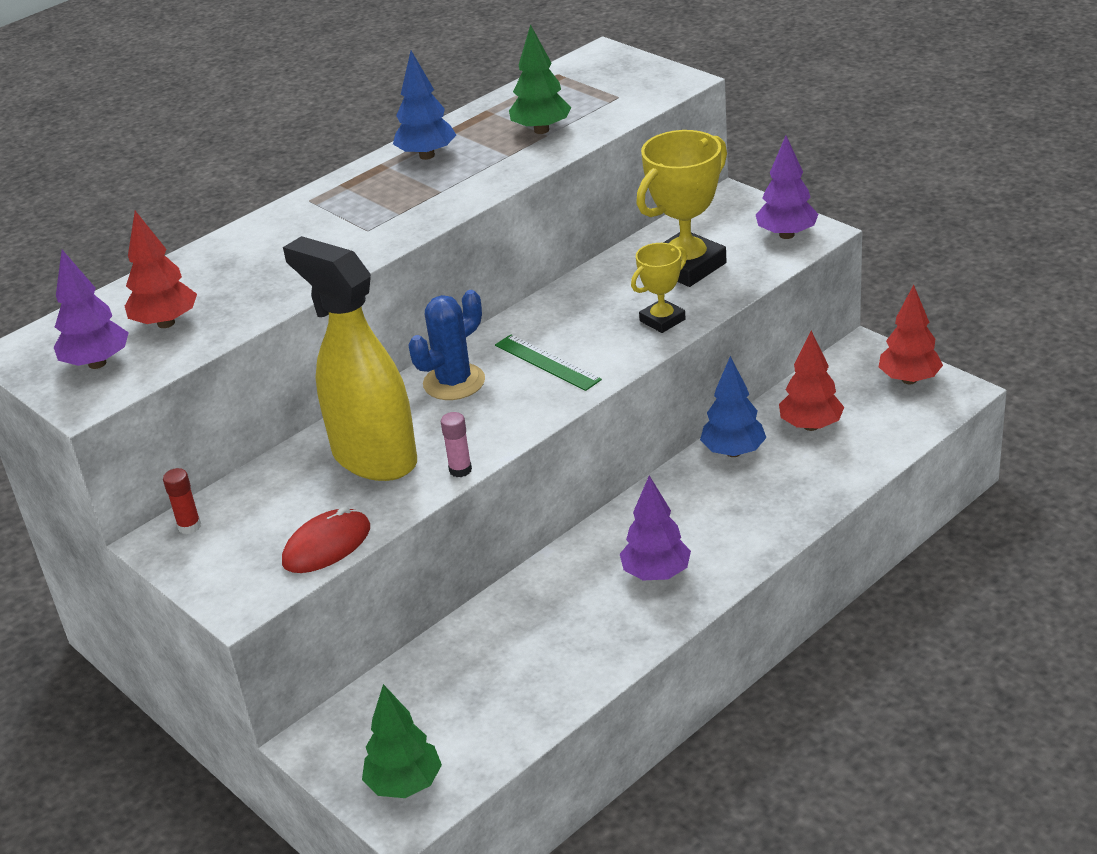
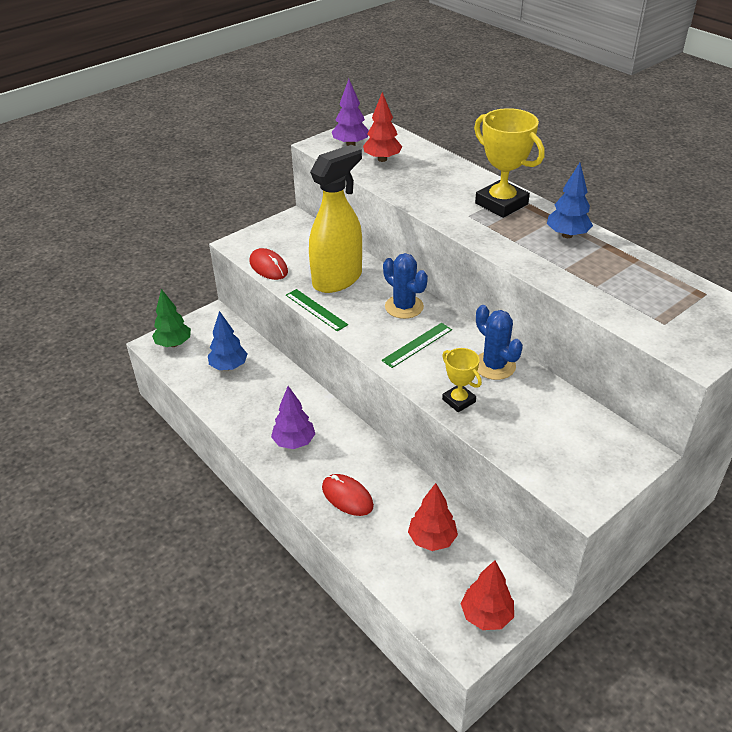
camera: 90 degrees right, 5 degrees up
red glue stick [163,468,201,534] -> none
pink glue stick [441,412,472,477] -> green ruler [286,289,348,331]
green tree [509,24,572,134] -> none
yellow trophy [636,130,727,287] -> yellow trophy moved to [474,108,545,218]
blue tree [700,356,766,457] -> blue tree moved to [208,311,247,370]
purple tree [756,136,818,239] -> none
none -> red mouse [322,474,374,516]
none -> blue cactus [476,305,523,380]

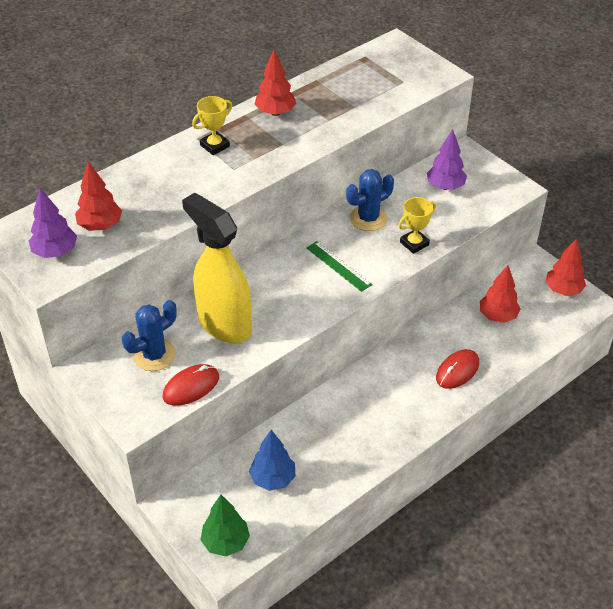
camera: 90 degrees left, 5 degrees up
purple tree [271,386,315,449] -> purple tree moved to [427,129,467,190]
green ruler [286,289,348,331] -> none
blue cactus [383,253,428,319] -> blue cactus moved to [122,300,177,371]
yellow trophy [474,108,545,218] -> yellow trophy [192,96,232,155], size x0.56
blue tree [547,163,593,238] -> red tree [254,50,296,116]

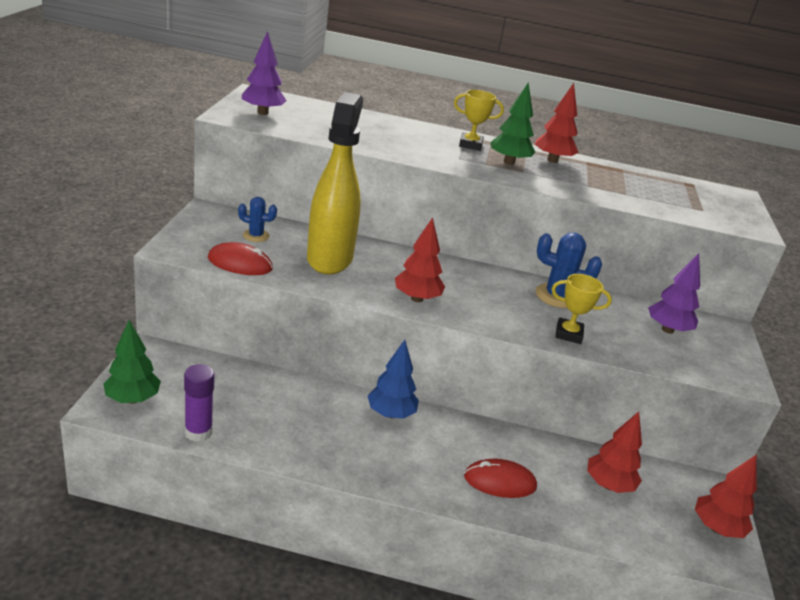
camera: 45 degrees right, 15 degrees down
red tree [75,161,122,231] -> red tree moved to [395,217,445,302]
blue cactus [122,300,177,371] -> blue cactus [238,197,277,242], size x0.61
blue tree [249,430,296,491] -> blue tree moved to [368,340,419,419]
green ruler [306,241,372,292] -> none
none -> purple glue stick [184,364,215,442]
none -> green tree [490,82,535,165]

